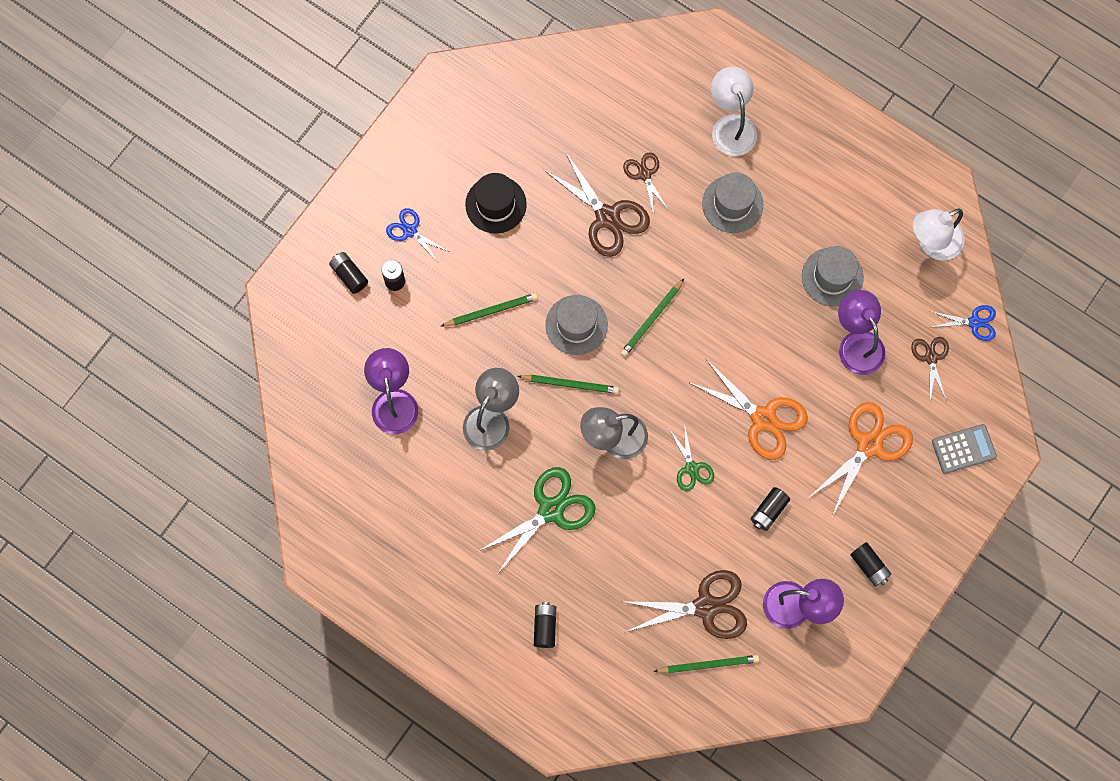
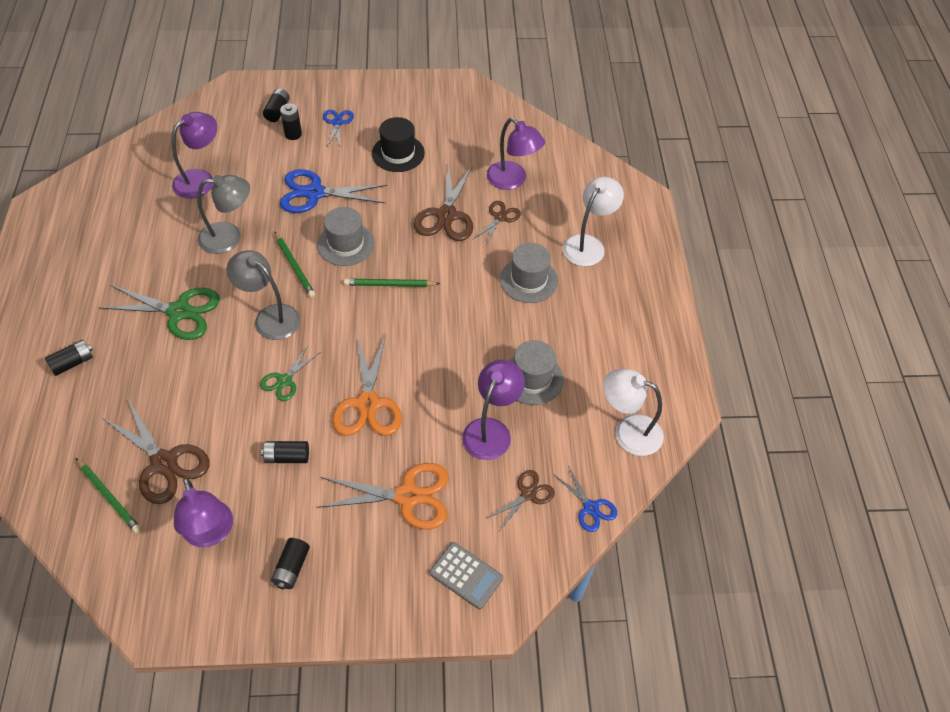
camera: 50 degrees right, 20 degrees down
green pencil [441,293,538,326] -> blue scissors [280,169,387,213]
none -> purple lamp [487,118,545,190]

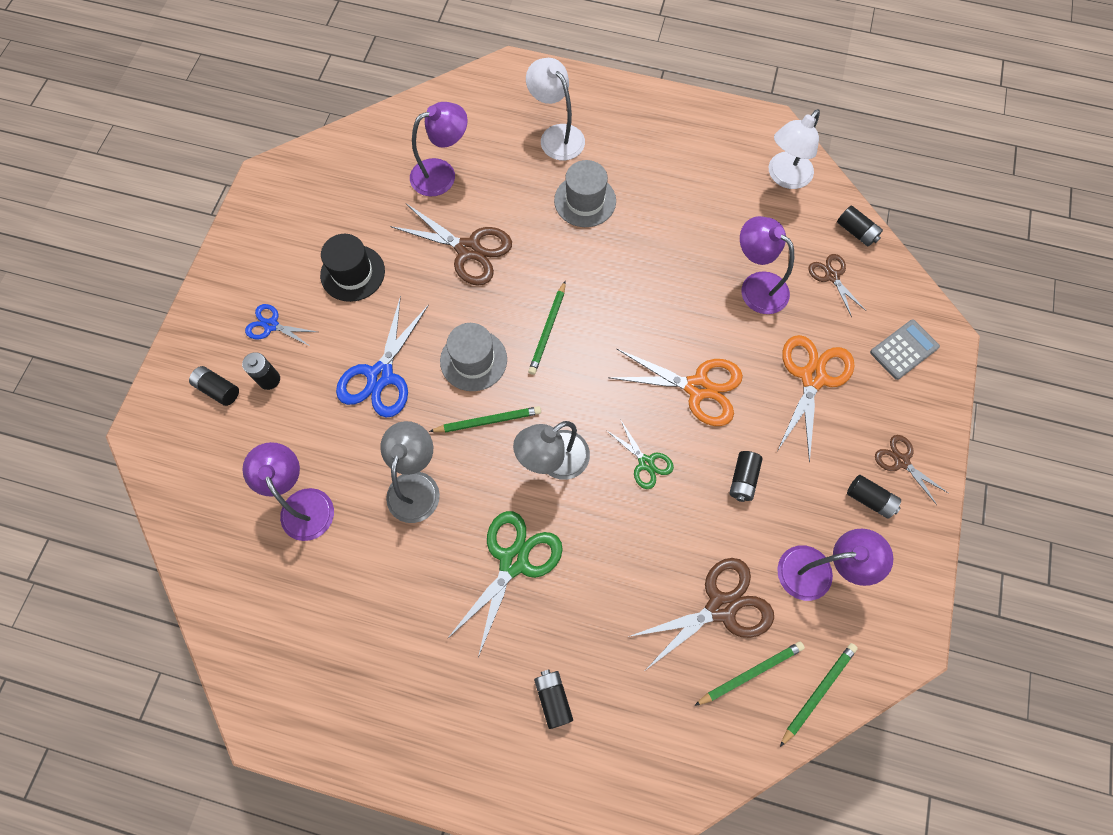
camera: 70 degrees left, 15 degrees up
brown scissors [474,201,521,245] -> brown scissors moved to [875,435,948,505]
grey hat [509,340,564,405] -> none
blue scissors [555,466,617,532] -> black battery [837,206,883,246]
none -> green pencil [780,643,858,747]

